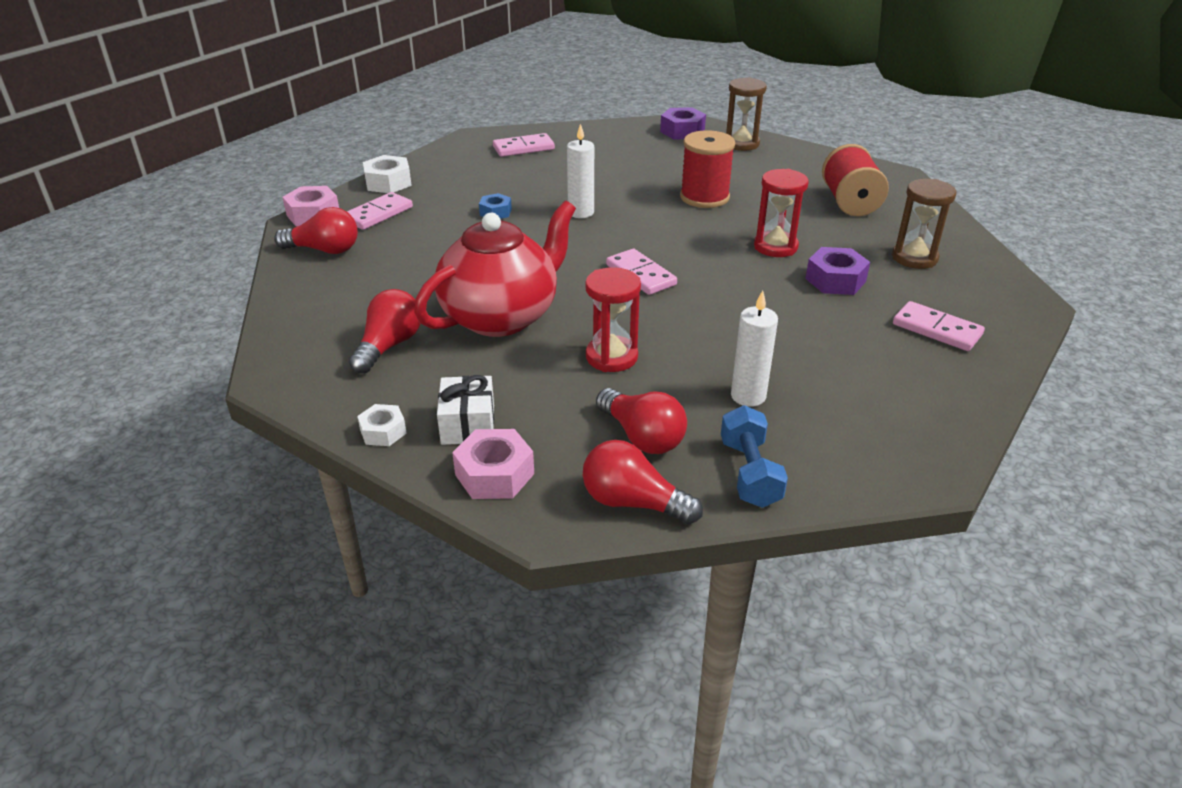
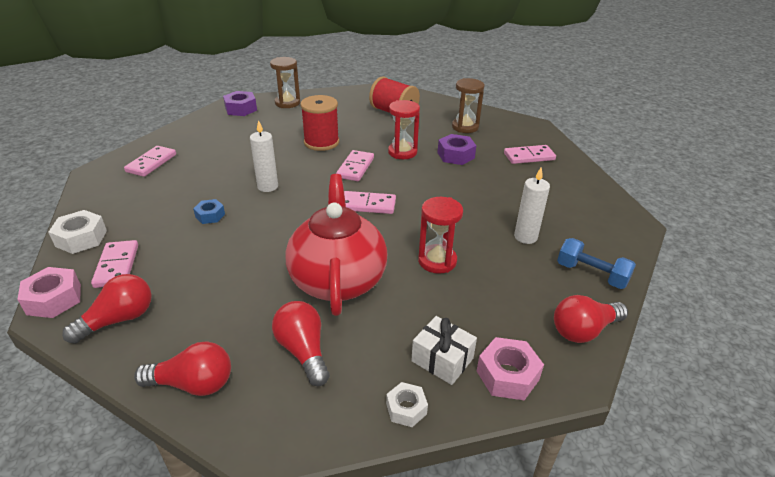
camera: 50 degrees left, 0 degrees up
red light bulb [596,388,687,454] -> red light bulb moved to [134,341,231,396]
none -> pink domino [336,150,374,181]

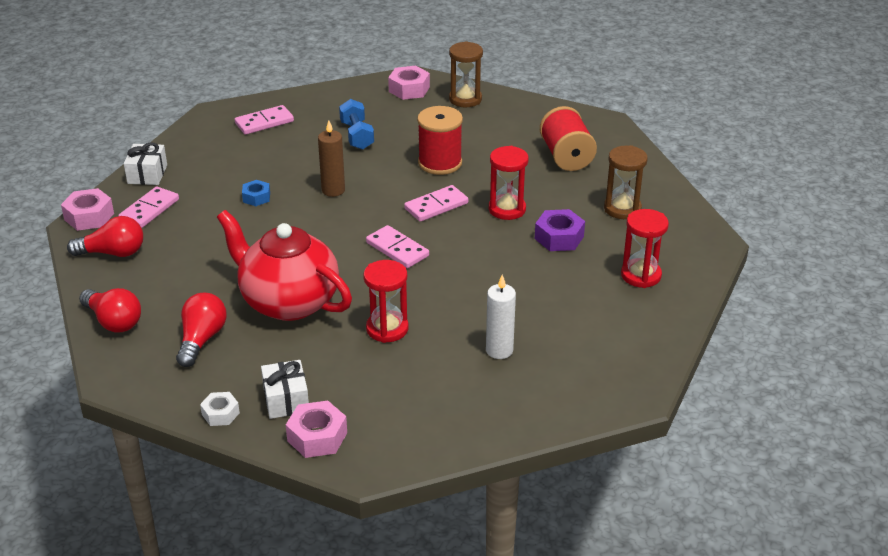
camera: 40 degrees right, 0 degrees up
white nut [48,210,107,254] -> white gift [124,142,167,185]
purple nut [223,91,257,116] -> pink nut [388,66,430,100]
white candle [250,120,278,192] -> brown candle [318,120,345,197]
red teapot [285,174,387,316] -> red teapot turned 90 degrees counterclockwise [217,210,352,321]
pink domino [504,145,556,164] -> red hourglass [621,209,669,288]
red light bulb [554,295,628,343] -> none
blue dumbbell [557,238,636,289] -> blue dumbbell moved to [339,99,374,150]

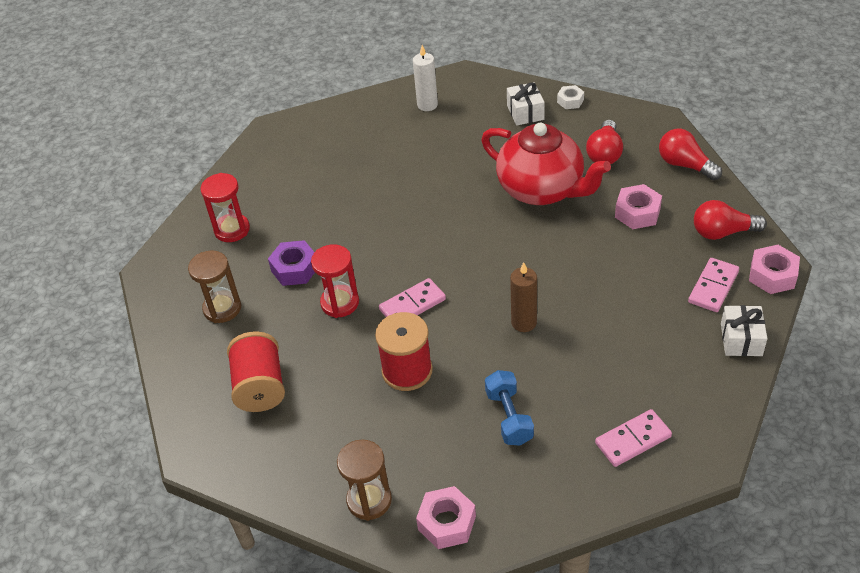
camera: 175 degrees left, 10 degrees up
blue nut [242,180,270,206] -> none
pink nut [286,401,347,458] -> pink nut moved to [615,184,662,229]
red hourglass [363,260,409,343] -> none
pink domino [366,225,429,268] -> none
white candle [486,274,516,359] -> white candle moved to [413,45,438,111]

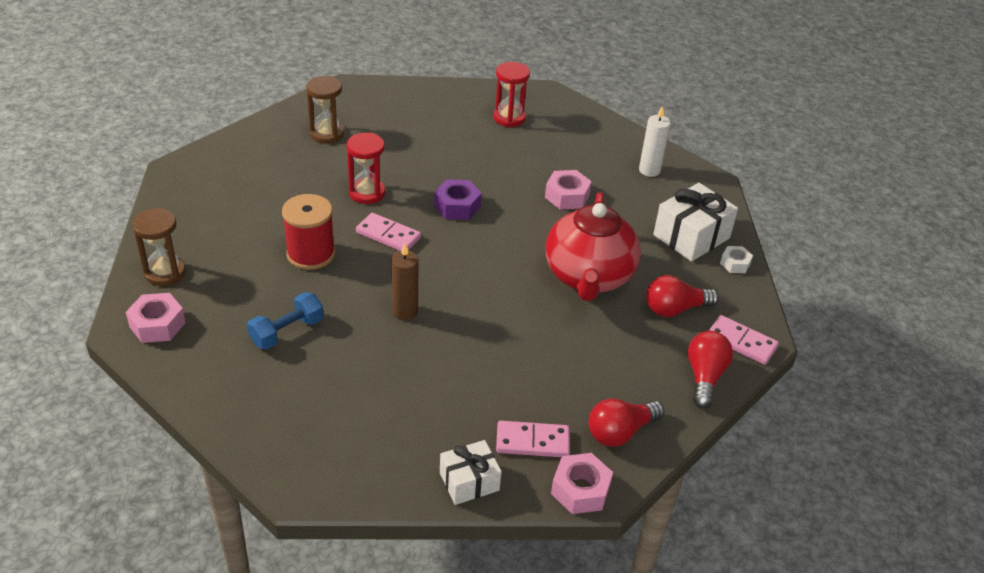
camera: 55 degrees right, 5 degrees down
red hourglass [201,173,250,242] -> red hourglass moved to [493,62,530,128]
red spool [227,331,285,412] -> none
purple nut [268,240,315,286] -> purple nut moved to [434,179,482,220]
white gift [507,82,545,126] -> white gift [653,183,738,262], size x1.58
pink domino [595,409,672,467] -> pink domino moved to [708,315,779,365]
pink nut [615,184,662,229] -> pink nut moved to [545,170,592,210]
red light bulb [694,200,767,240] -> red light bulb turned 90 degrees counterclockwise [589,399,664,447]

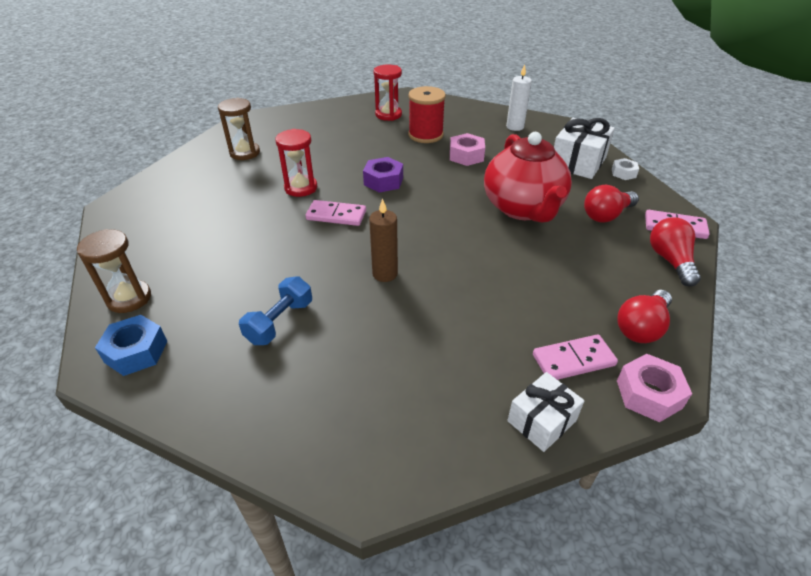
camera: 15 degrees left, 0 degrees up
pink nut [126,293,186,343] -> blue nut [95,315,168,376]
red spool [282,194,335,270] -> red spool moved to [408,86,446,143]

